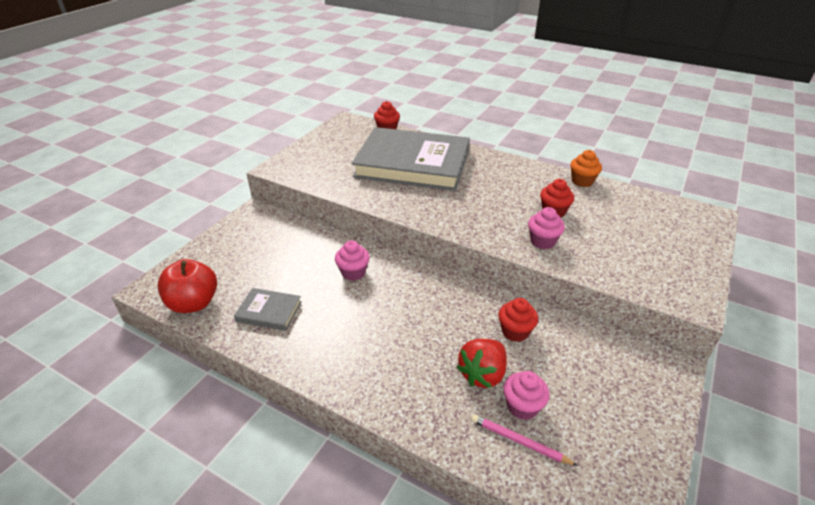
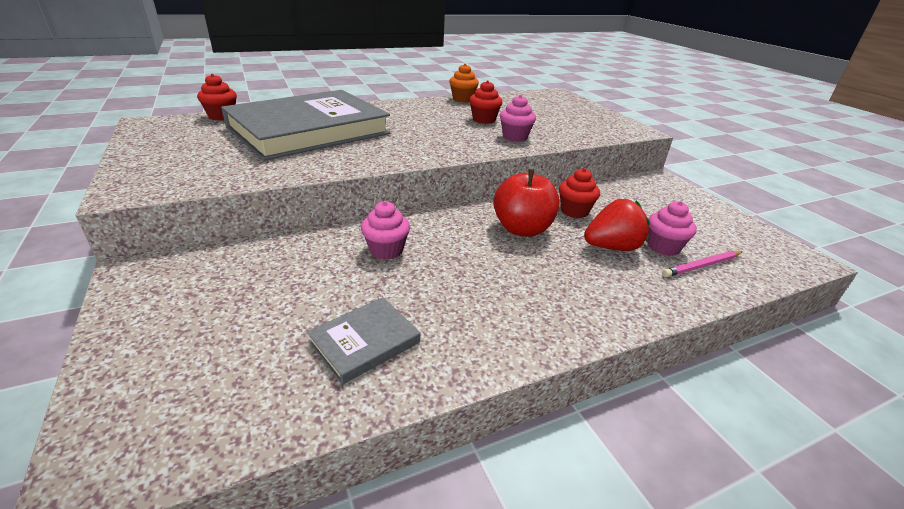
camera: 55 degrees left, 5 degrees down
red apple [158,259,217,313] -> red apple moved to [493,169,560,236]
red strawberry [457,339,507,388] -> red strawberry turned 90 degrees counterclockwise [584,199,650,251]

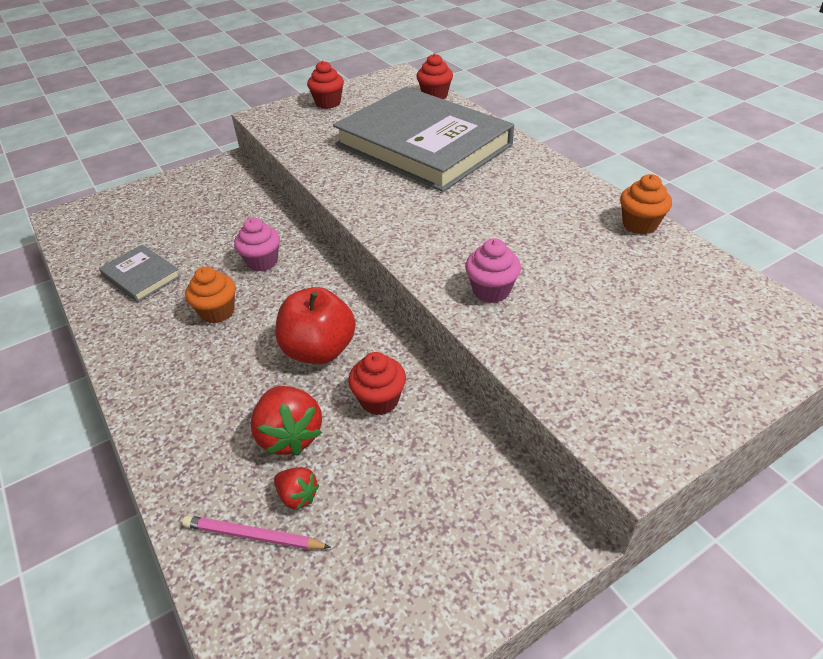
camera: 85 degrees right, 10 degrees up
red cupcake [469,80,503,124] -> red cupcake moved to [307,61,344,109]
pink cupcake [648,201,697,256] -> red strawberry [274,467,319,510]
pink pencil [662,251,742,277] -> pink pencil turned 45 degrees counterclockwise [182,515,331,550]
none -> orange cupcake [185,267,236,324]

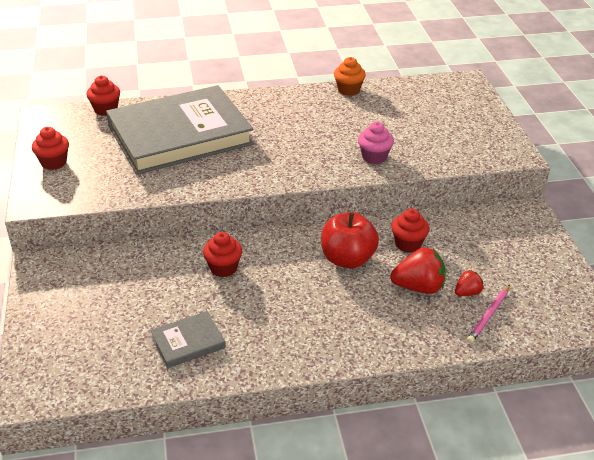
camera: 70 degrees left, 5 degrees down
orange cupcake [185,267,236,324] -> none
pink cupcake [234,218,280,271] -> red cupcake [203,232,242,277]

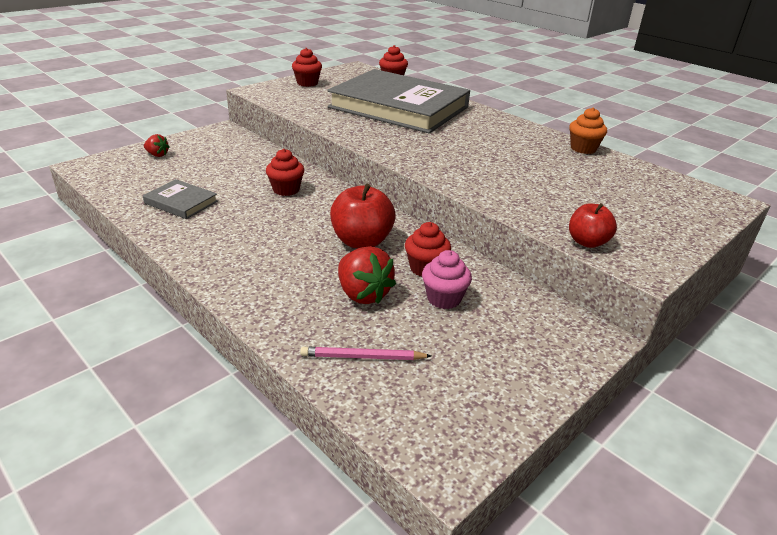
camera: 55 degrees right, 5 degrees down
pink cupcake [358,122,394,164] -> pink cupcake moved to [422,250,472,309]
red strawberry [455,270,484,296] -> red strawberry moved to [144,134,170,157]
none -> red apple [569,203,617,248]

